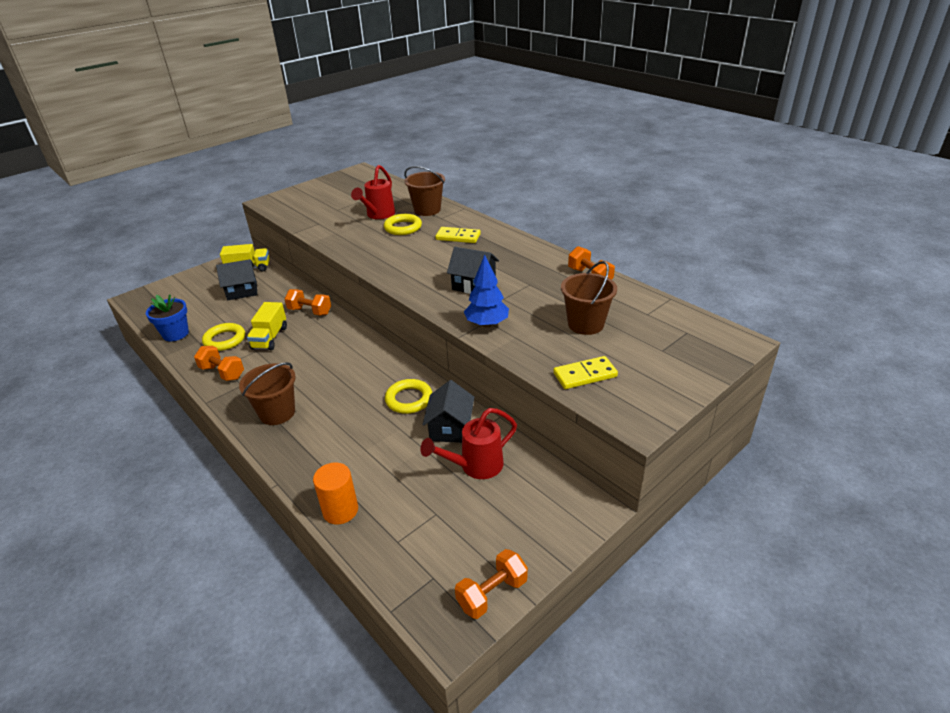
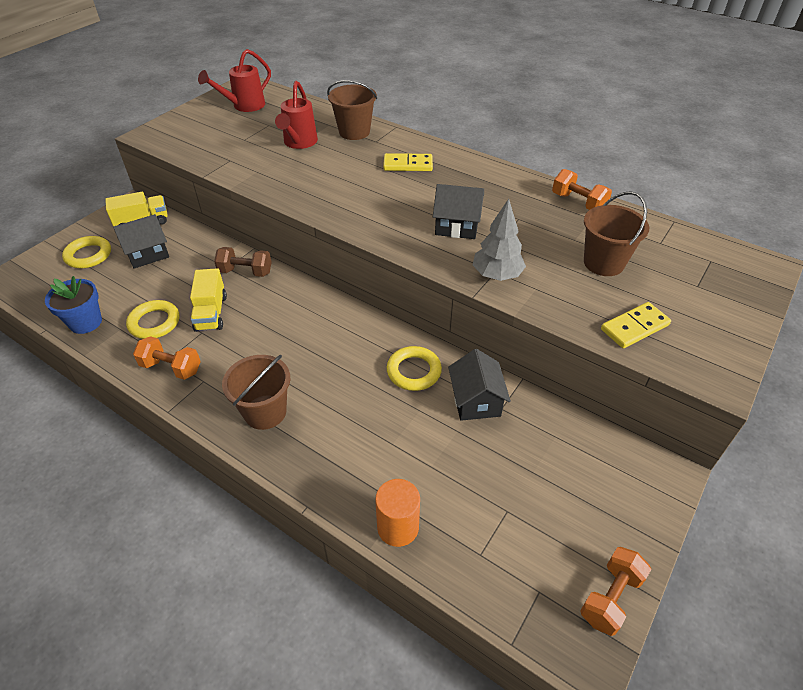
camera: 15 degrees left, 10 degrees up
orange dumbbell [285,289,331,315] -> brown dumbbell [214,247,272,277]
yellow ring [384,214,422,235] -> yellow ring moved to [62,236,111,268]
red watering can [420,408,517,479] -> red watering can moved to [198,49,271,112]
blue tree [464,255,509,327] -> grey tree [473,199,526,281]

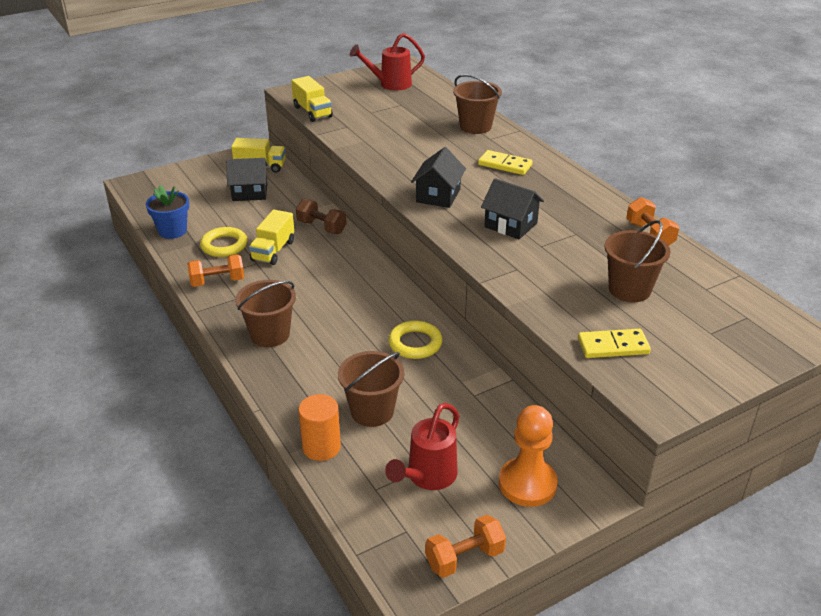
camera: 25 degrees right, 10 degrees down
yellow ring [62,236,111,268] -> none
orange dumbbell [133,336,201,380] -> orange dumbbell turned 60 degrees counterclockwise [187,254,244,287]
red watering can [275,81,318,149] -> red watering can moved to [385,403,459,490]
black house [448,349,511,421] -> black house moved to [411,147,466,208]
grey tree [473,199,526,281] -> none
none -> yellow truck [291,76,333,122]
none -> brown bucket [338,351,404,427]
none -> orange pawn [499,405,558,507]

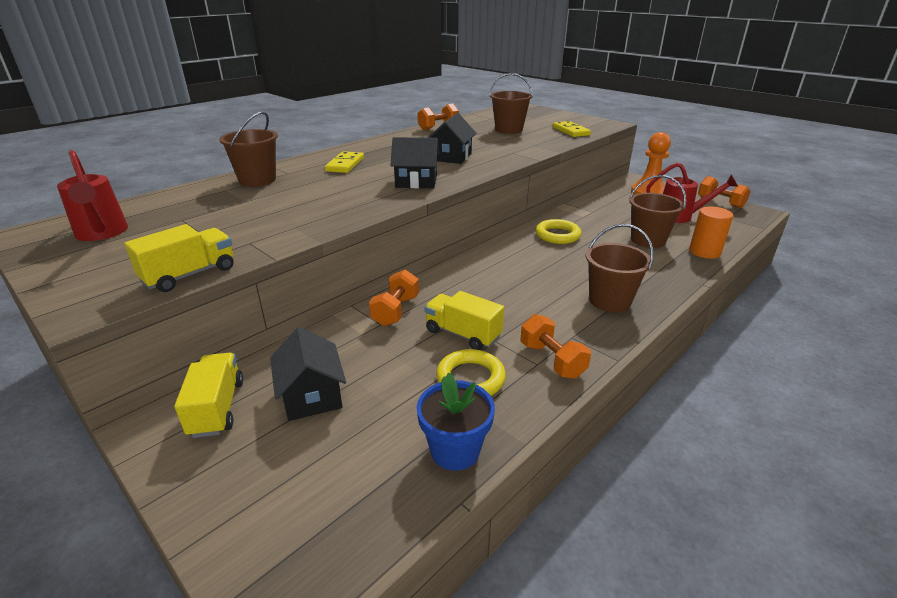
camera: 105 degrees left, 5 degrees down
yellow truck [249,210,294,265] -> yellow truck turned 150 degrees counterclockwise [424,291,504,350]
brown dumbbell [296,199,347,234] -> orange dumbbell [369,270,419,326]

